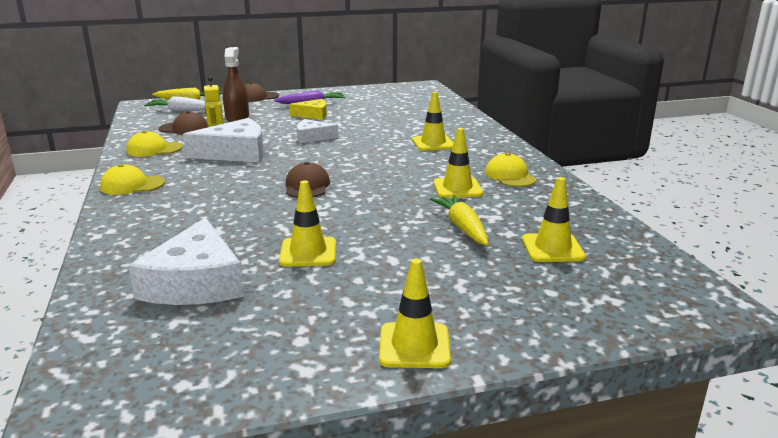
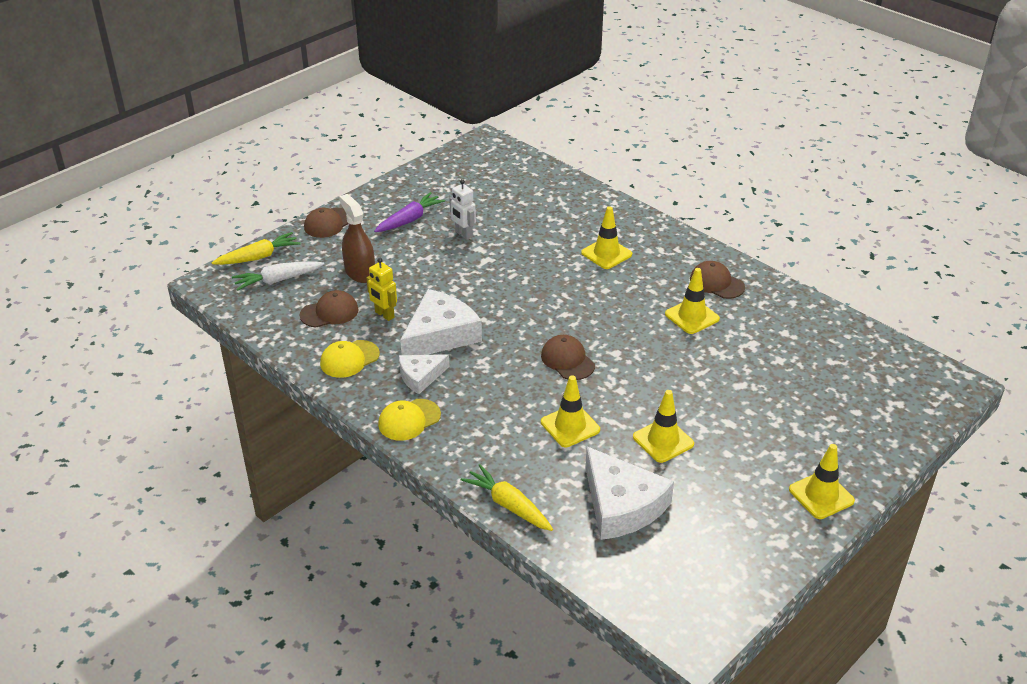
camera: 30 degrees left, 15 degrees up
yellow cheese [289,99,327,120] -> none
white cheese [297,119,339,143] -> white cheese moved to [399,354,450,394]
yellow carrot [430,195,488,245] -> yellow carrot moved to [461,464,553,531]
yellow cap [485,153,537,187] -> brown cap [690,261,745,299]
yellow traffic cone [522,177,586,262] -> yellow traffic cone moved to [541,375,600,447]
none -> white robot [449,179,476,240]

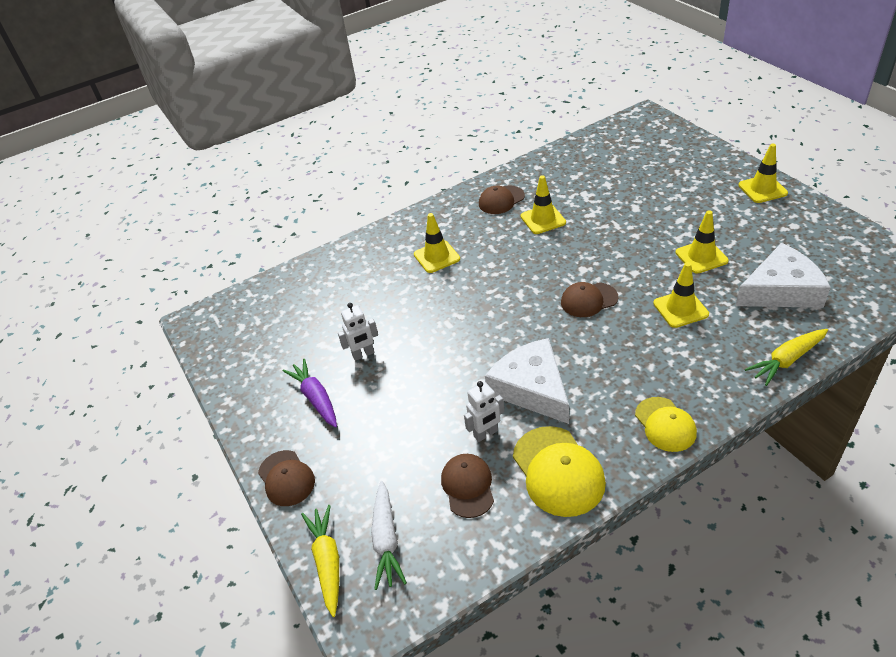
camera: 70 degrees left, 5 degrees up
yellow cap [320,340,380,378] -> yellow cap [513,426,606,517], size x1.52
brown spray bottle [339,194,375,283] -> none
yellow robot [367,258,397,321] -> white robot [464,381,504,442]
white cheese [399,354,450,394] -> none

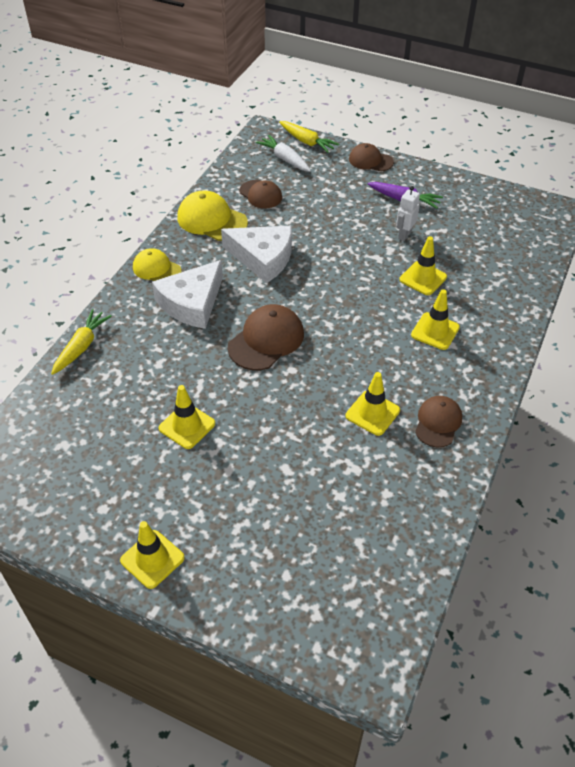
camera: 140 degrees right, 5 degrees up
white robot [464,381,504,442] -> none
brown cap [561,282,618,317] -> brown cap [227,304,304,370], size x1.52
yellow traffic cone [653,262,709,328] -> yellow traffic cone moved to [399,236,447,295]
white cheese [735,243,831,308] -> white cheese moved to [152,260,223,329]

